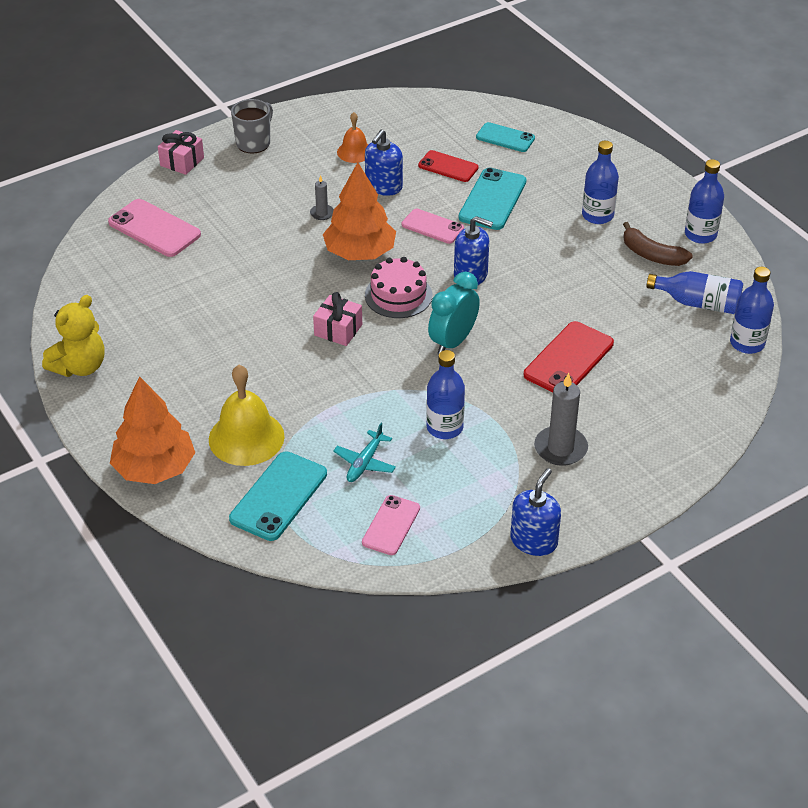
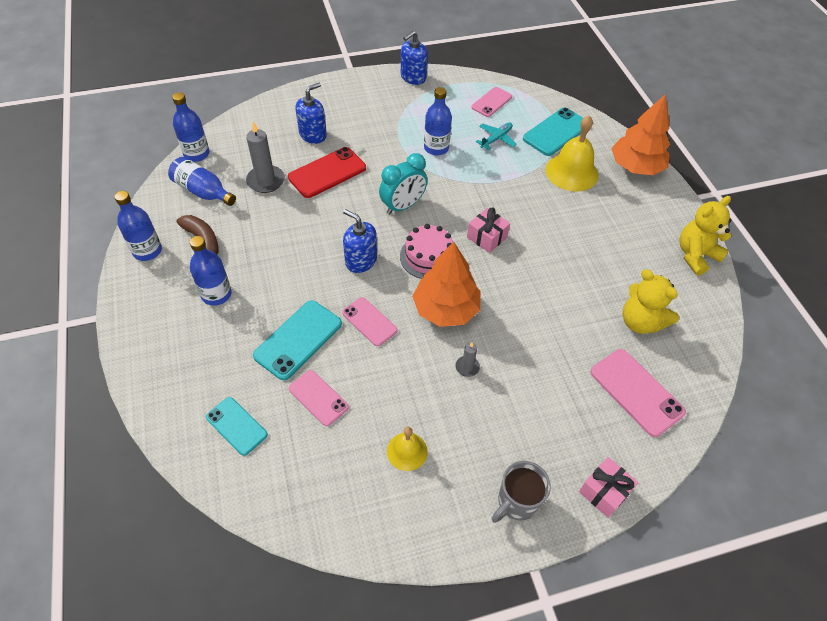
camera: 165 degrees left, 10 degrees up
orange bell [337,112,368,163] -> yellow bell [387,427,428,471]
blue soap dispenser [365,129,403,196] -> blue soap dispenser moved to [296,83,327,144]
red phone [418,150,479,182] -> pink phone [289,370,349,426]
grey candle [534,373,588,466] -> grey candle moved to [246,121,285,193]
none -> yellow teddy bear [623,269,679,334]

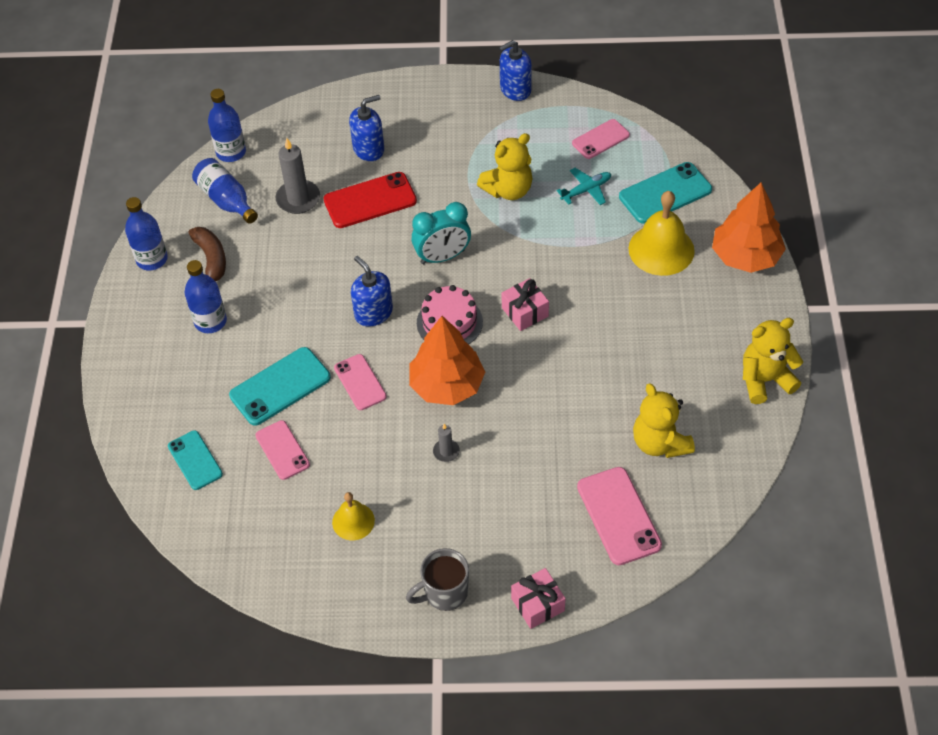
camera: 20 degrees right, 0 degrees up
blue bottle [424,87,452,155] -> yellow teddy bear [477,133,533,200]

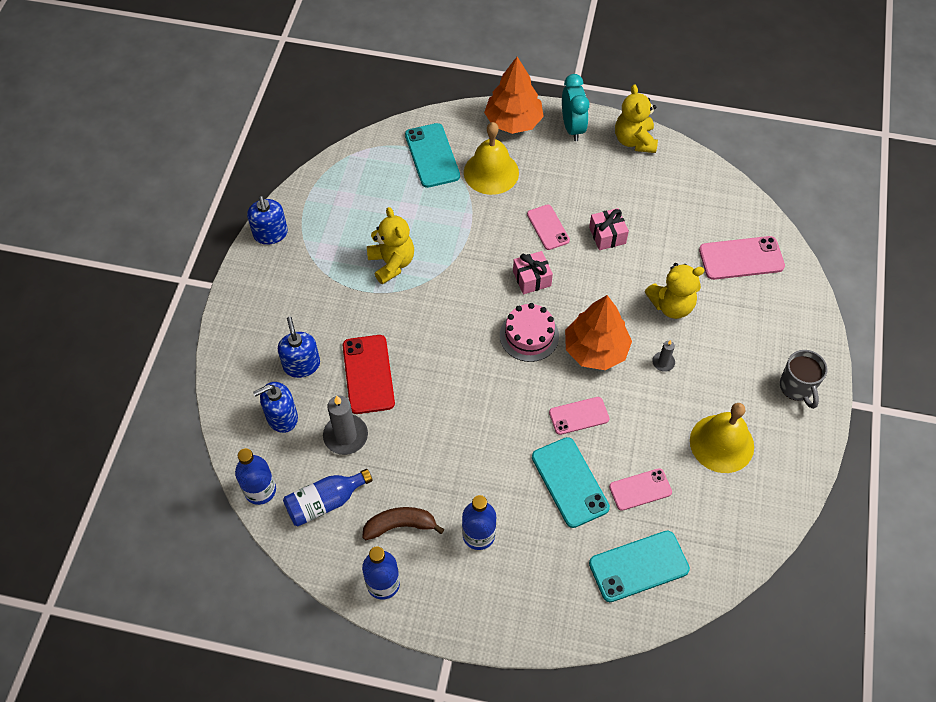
camera: 80 degrees left, 5 degrees up
turquoise phone [168,430,223,490] -> turquoise phone [589,530,690,602], size x1.54
yellow bell [332,492,375,540] -> yellow bell [690,403,754,473], size x1.75
blue soap dispenser [351,256,393,326] -> blue soap dispenser moved to [253,382,298,433]
turquoise clock [412,202,471,264] -> turquoise clock moved to [562,74,589,141]
pink gift [511,568,566,629] -> pink gift moved to [589,208,629,250]
turquoise plane [557,168,611,205] -> none
pink phone [572,119,630,159] -> pink phone moved to [527,204,570,250]
yellow teddy bear [633,383,695,458] -> yellow teddy bear moved to [645,263,705,319]

